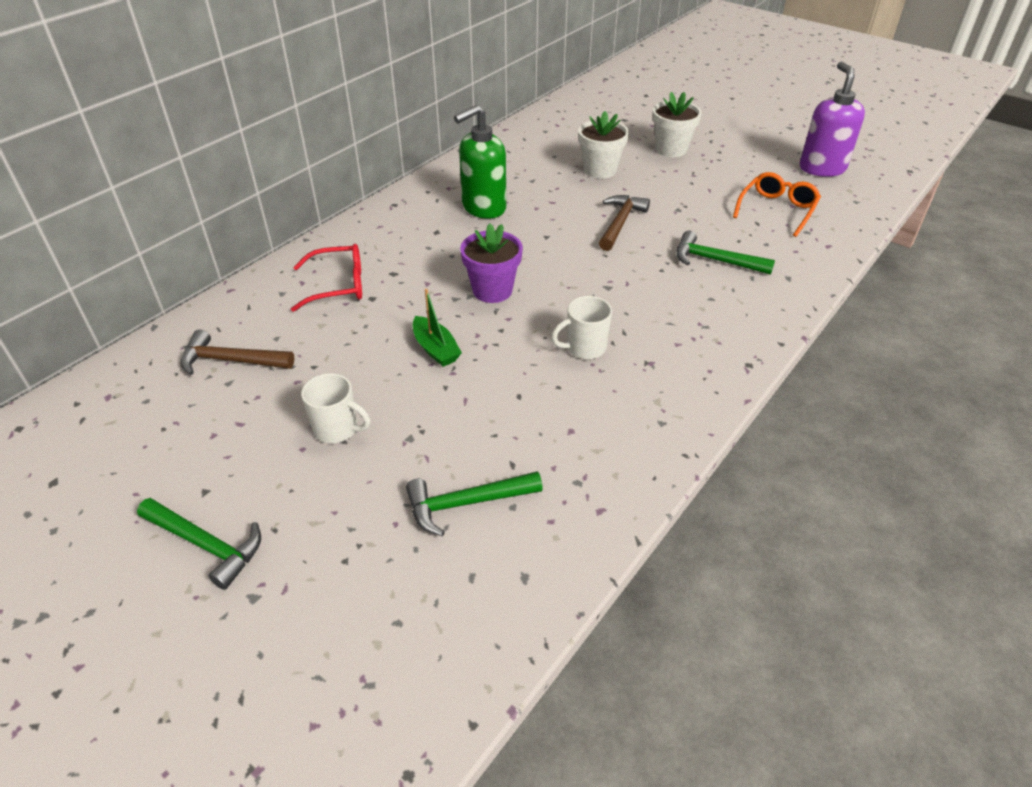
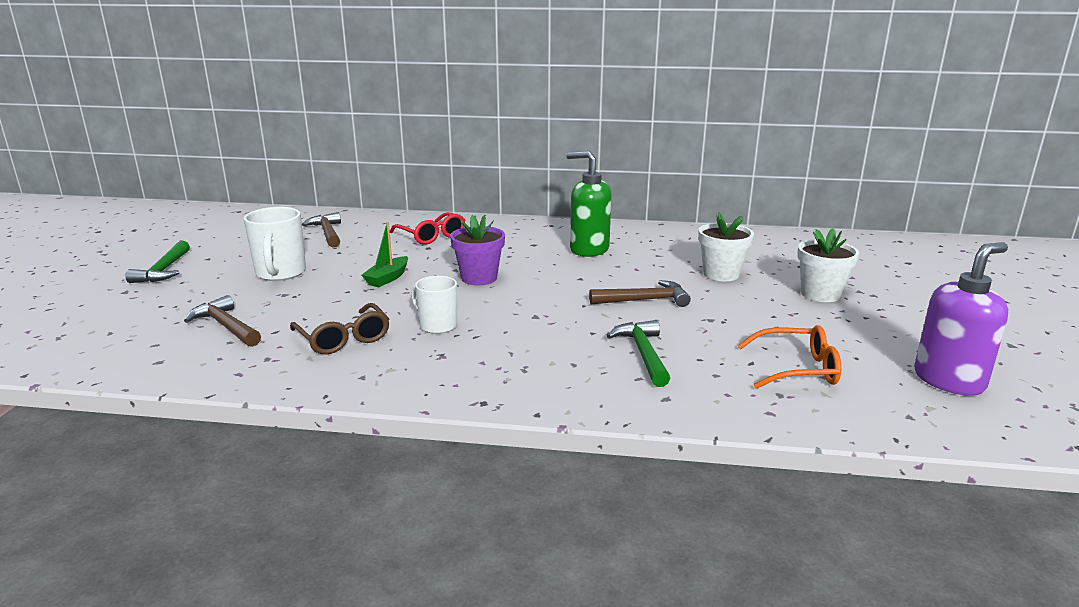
camera: 60 degrees right, 20 degrees down
white mug [301,373,371,443] -> white mug [244,207,306,281], size x1.52
green hammer [406,471,543,536] -> brown hammer [184,295,261,347]
none -> brown glasses [290,303,389,355]

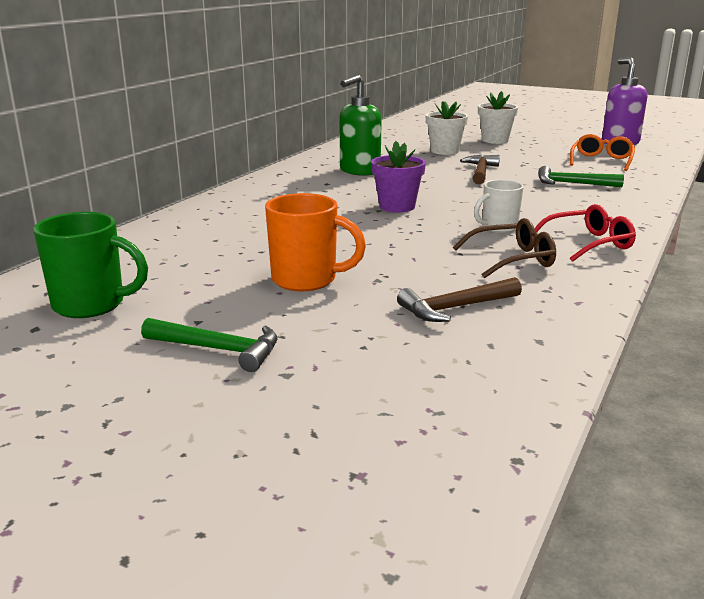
camera: 70 degrees left, 0 degrees up
white mug [244,207,306,281] -> orange mug [265,193,366,291]
brown hammer [302,212,341,248] -> none
green boat [362,222,408,287] -> none
red glasses [390,212,465,245] -> red glasses moved to [534,204,636,262]
none -> green mug [33,212,148,318]

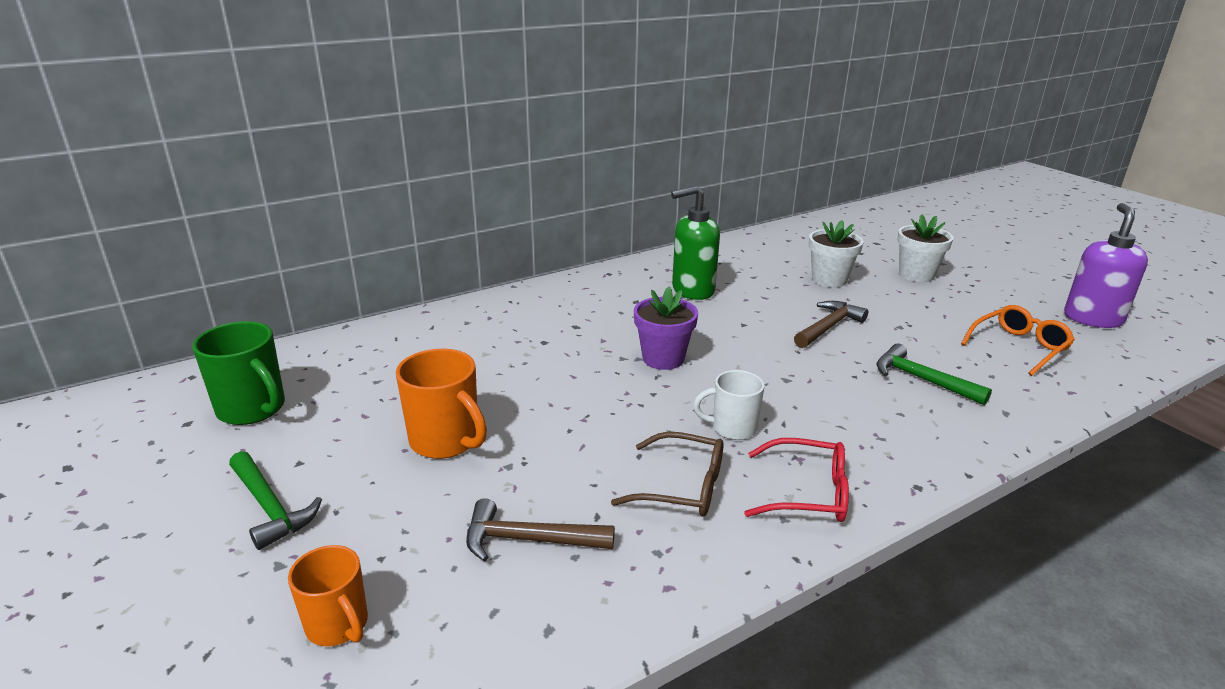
camera: 30 degrees right, 5 degrees up
none -> orange mug [288,545,368,646]

